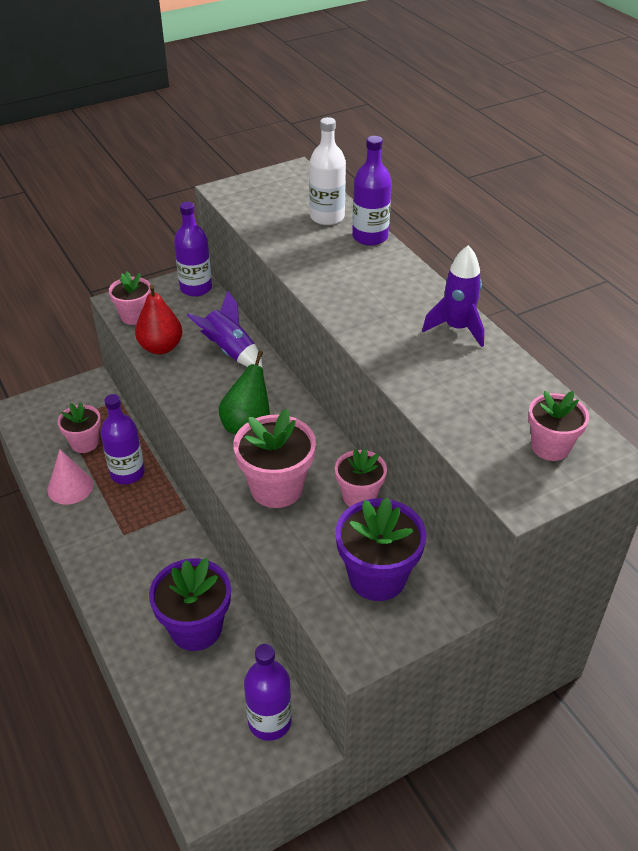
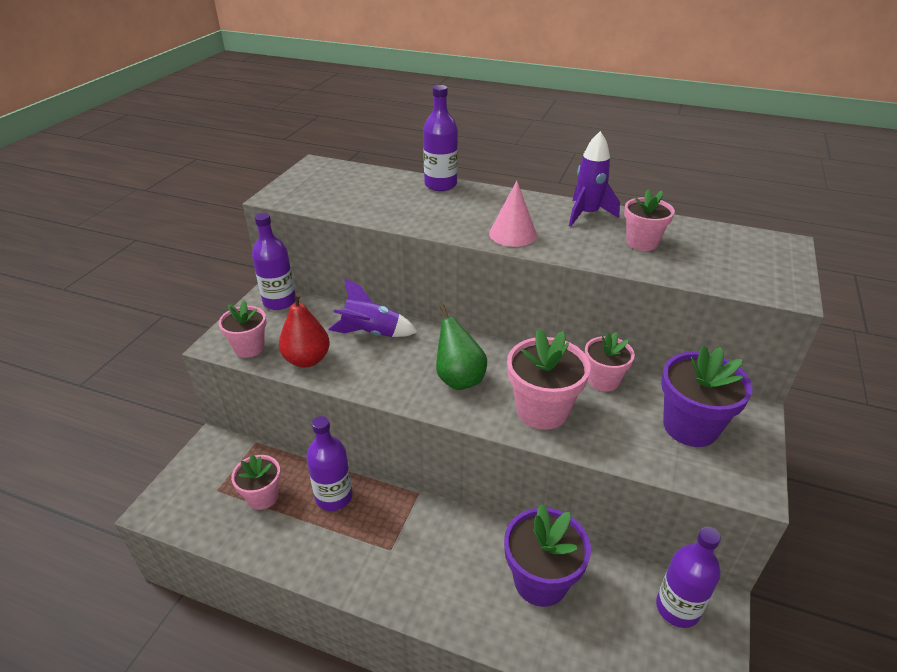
camera: 40 degrees left, 5 degrees down
pink cone [48,450,93,504] -> pink cone moved to [489,181,537,247]
white bottle [309,117,346,225] -> none
pink flower pot [528,391,589,461] -> pink flower pot moved to [624,189,675,251]

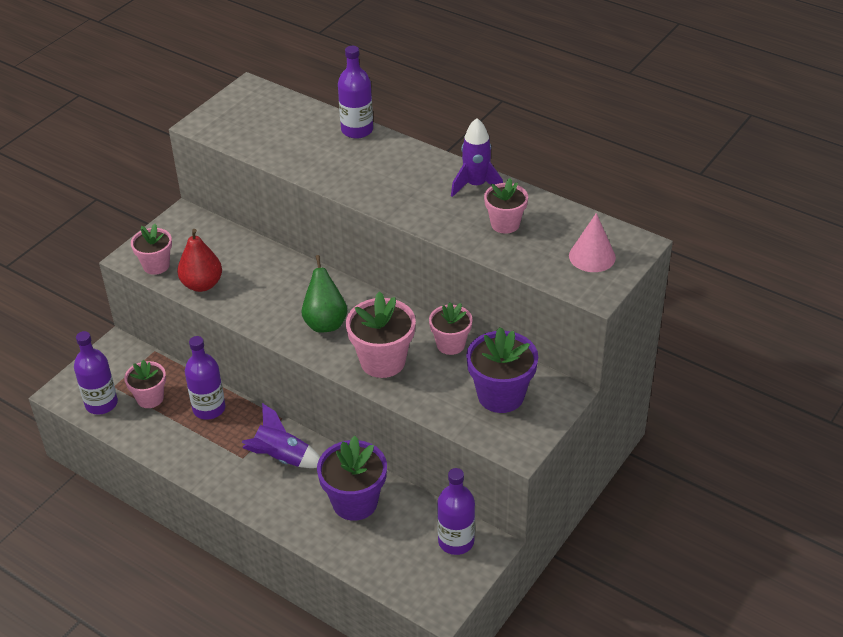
camera: 15 degrees right, 5 degrees up
purple bottle [252,213,296,310] -> purple bottle moved to [74,331,118,415]
purple rocket [328,278,417,337] -> purple rocket moved to [241,403,320,468]
pink cone [489,181,537,247] -> pink cone moved to [569,213,616,272]

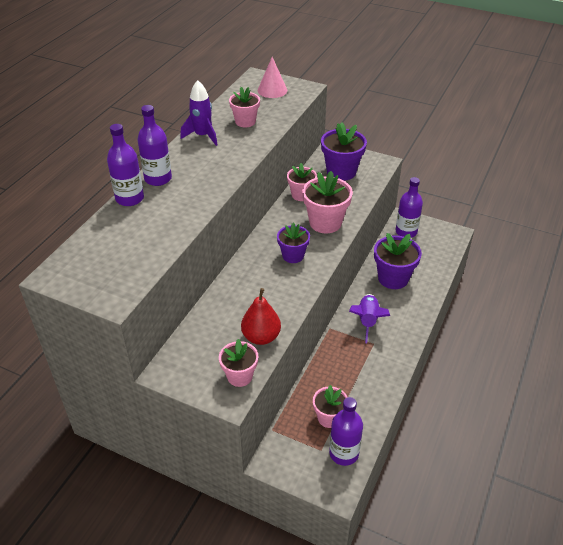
camera: 100 degrees left, 0 degrees up
purple bottle [185,336,225,420] -> purple bottle moved to [138,105,172,186]
green pear [302,255,348,333] -> purple flower pot [277,223,310,263]

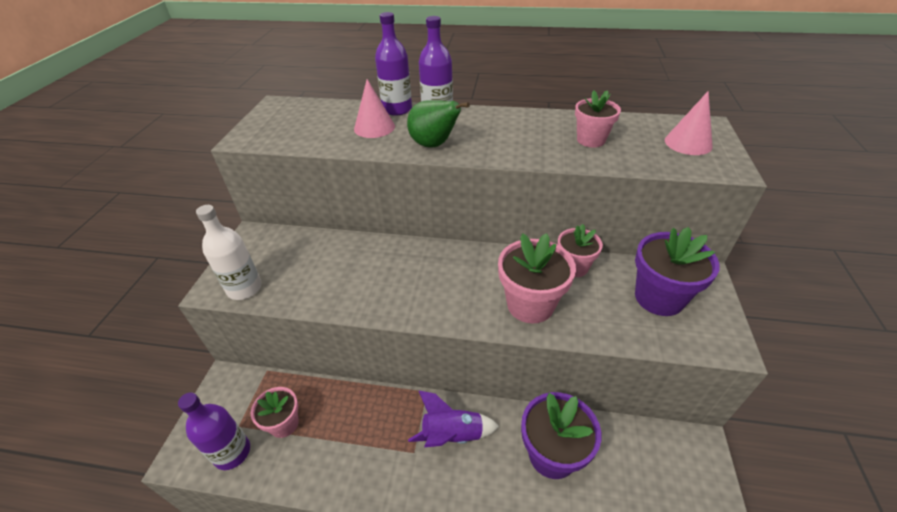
camera: 75 degrees right, 0 degrees up
purple rocket [180,80,218,146] -> none
pink flower pot [219,339,258,387] -> white bottle [196,205,262,300]
red pear [241,288,281,345] -> none
purple flower pot [277,223,310,263] -> none
purple bottle [396,177,423,238] -> none
none -> pink cone [354,79,395,138]
none -> green pear [407,100,470,147]

